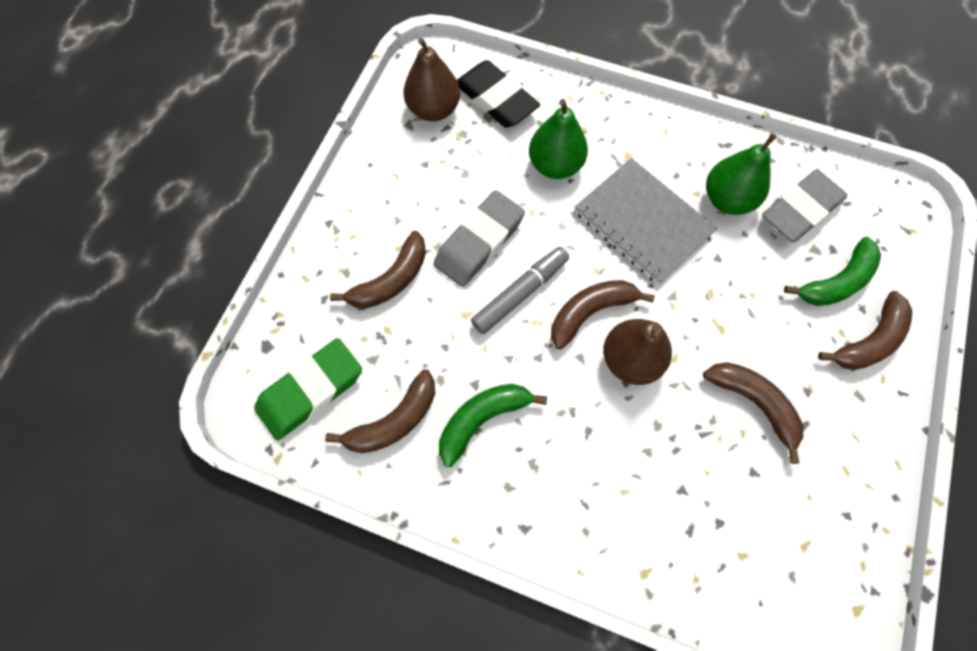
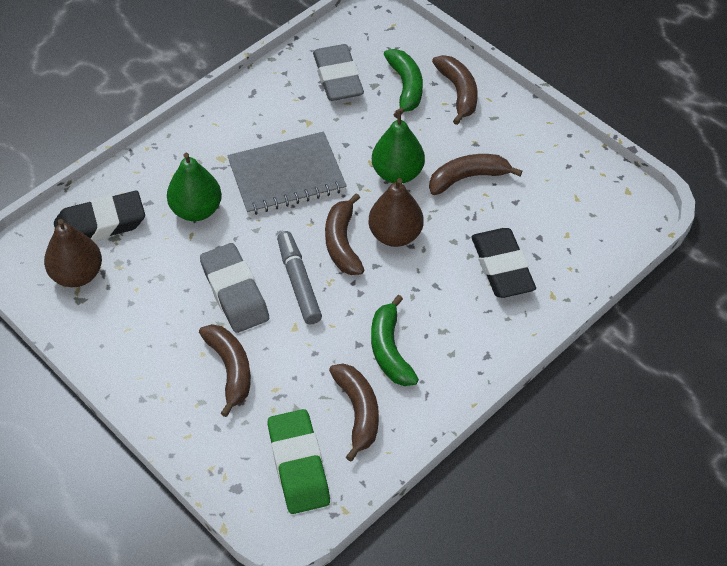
camera: 65 degrees left, 15 degrees down
green pear [706,133,777,215] -> green pear moved to [372,109,425,183]
none -> black eraser [471,228,536,298]

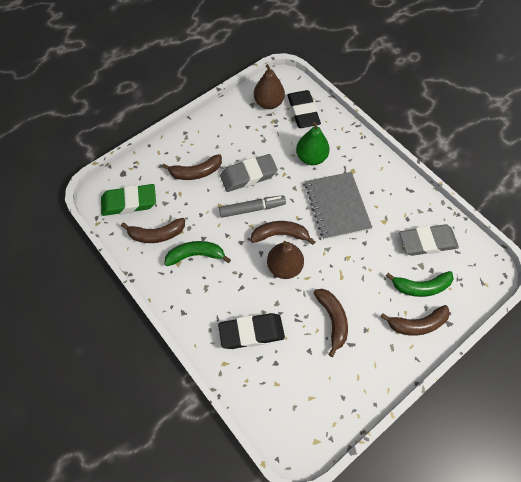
camera: 95 degrees right, 10 degrees up
green pear [372,109,425,183] -> none

